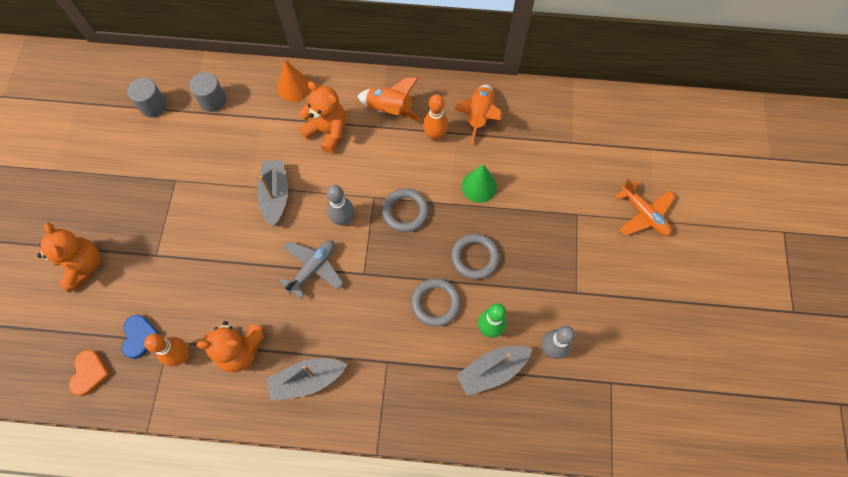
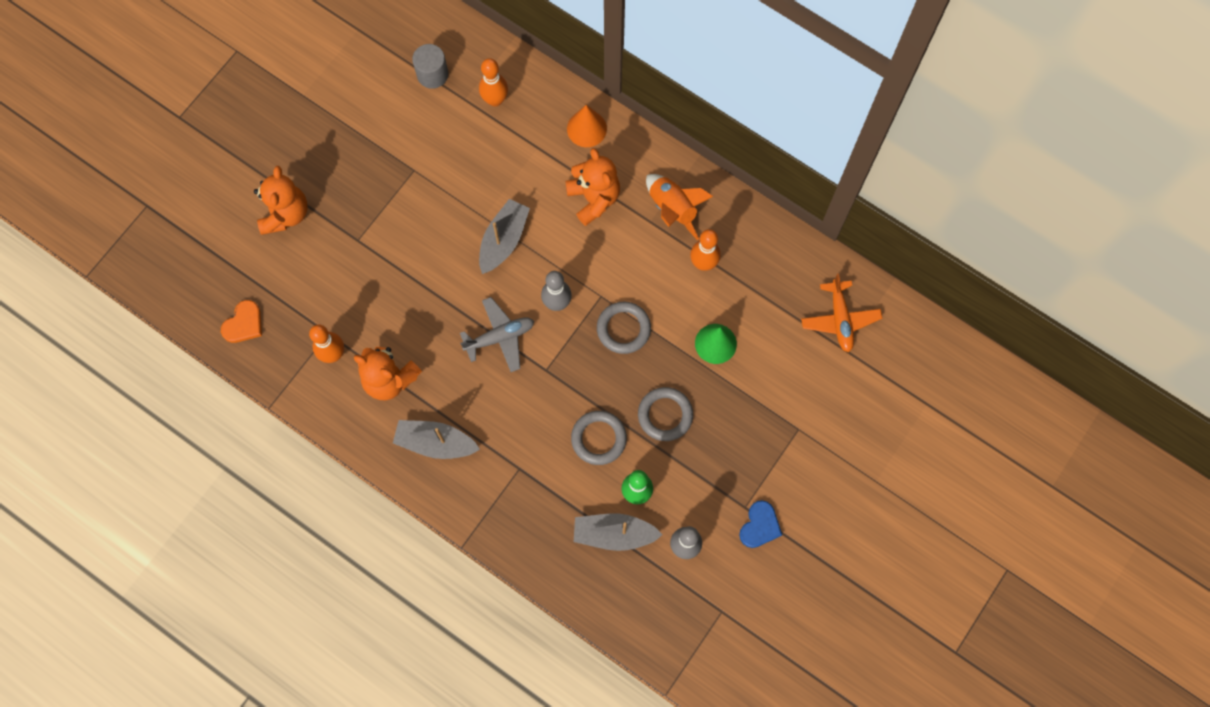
camera: 30 degrees right, 5 degrees up
blue heart [122,315,161,359] -> blue heart moved to [739,500,782,548]
grey cylinder [190,72,226,112] -> orange bowling pin [479,58,508,106]
orange rocket [454,85,501,145] -> none
orange plane [615,179,675,236] -> orange plane moved to [801,274,882,352]

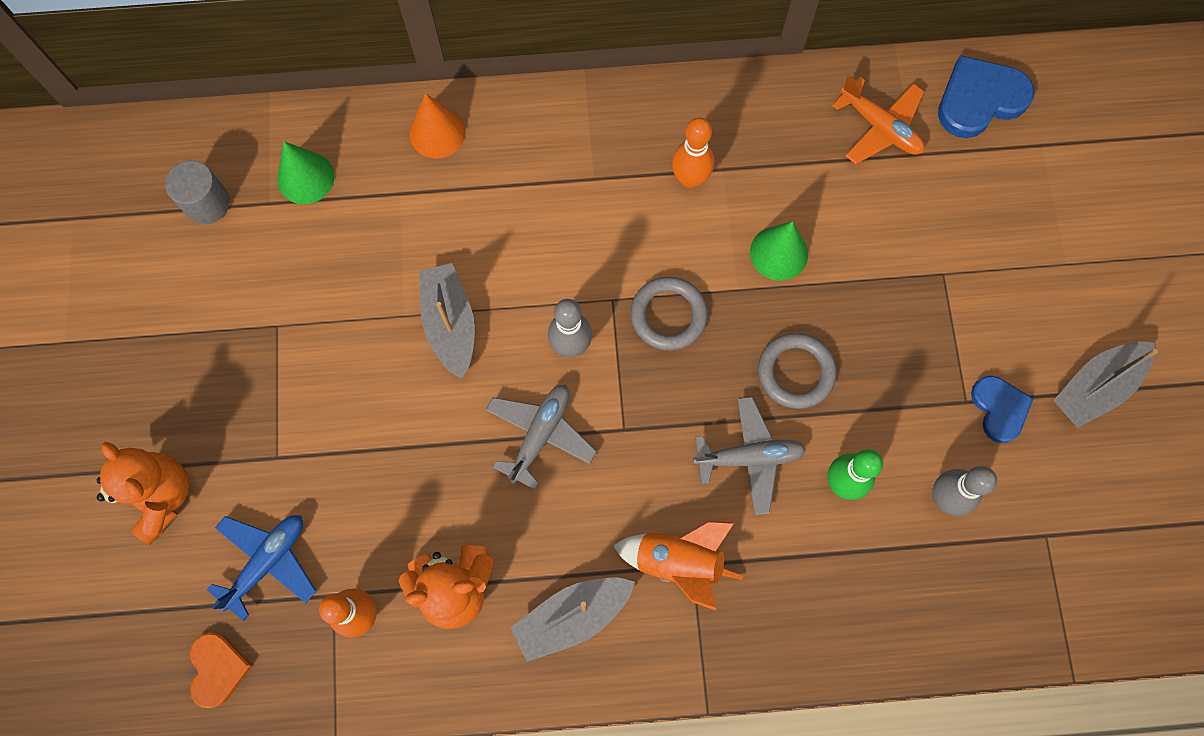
camera: 40 degrees left, 0 degrees up
orange bowling pin [479,58,508,106] -> green cone [277,141,335,204]
orange teddy bear [565,148,620,226] -> none
grey ring [571,411,627,465] -> grey plane [693,397,806,515]
grey boat [574,514,663,551] -> grey boat moved to [1053,341,1158,428]
orange rocket [646,174,713,240] -> orange rocket moved to [613,521,743,610]
none -> blue plane [207,515,316,621]
none -> blue heart [938,55,1034,138]

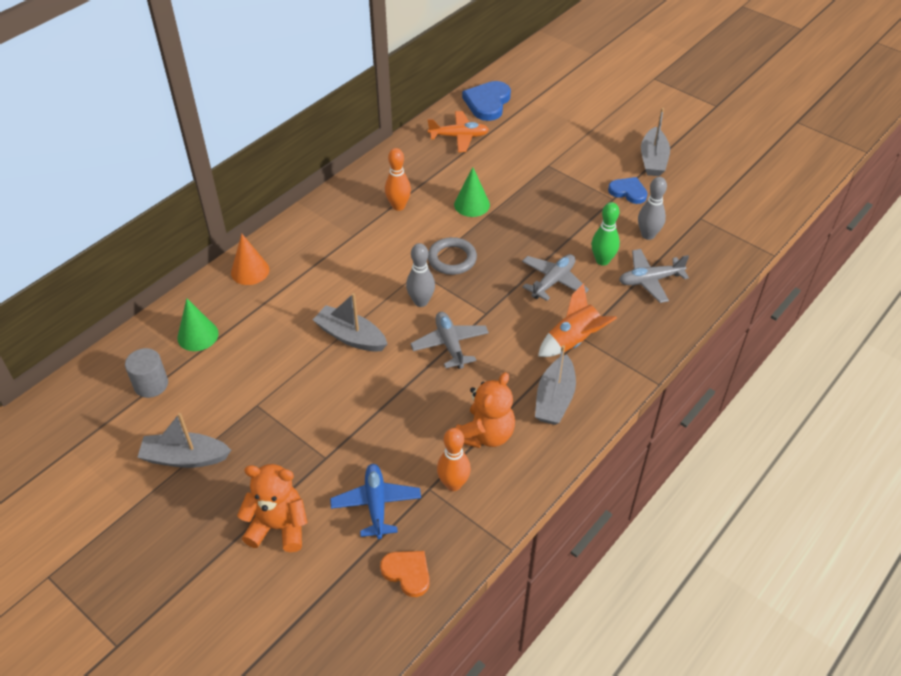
camera: 45 degrees left, 25 degrees down
grey ring [758,333,837,409] -> none
none -> grey boat [137,413,231,468]
none -> grey plane [619,249,689,303]

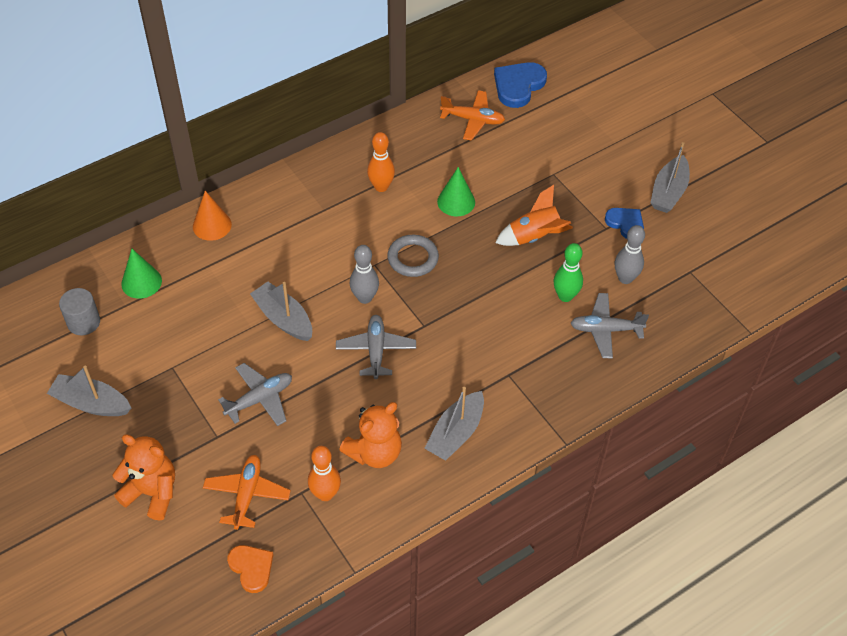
camera: 15 degrees right, 5 degrees up
blue plane [330,464,421,539] -> orange plane [203,455,291,530]
grey plane [522,254,589,301] -> grey plane moved to [218,363,292,426]
orange rocket [538,283,617,357] -> orange rocket moved to [495,185,573,246]

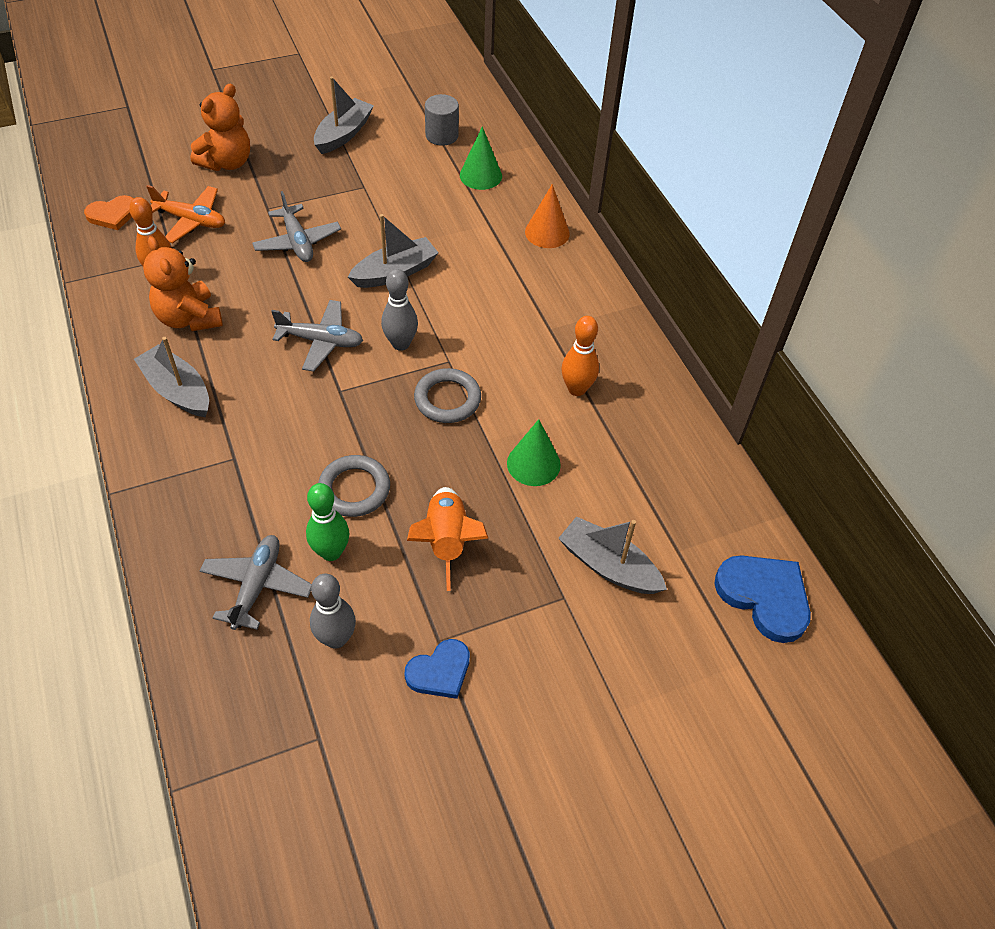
camera: 100 degrees right, 0 degrees up
orange plane [440,90,505,141] -> none
grey boat [650,142,690,213] -> grey boat moved to [558,516,667,594]
none -> grey ring [318,455,390,517]

